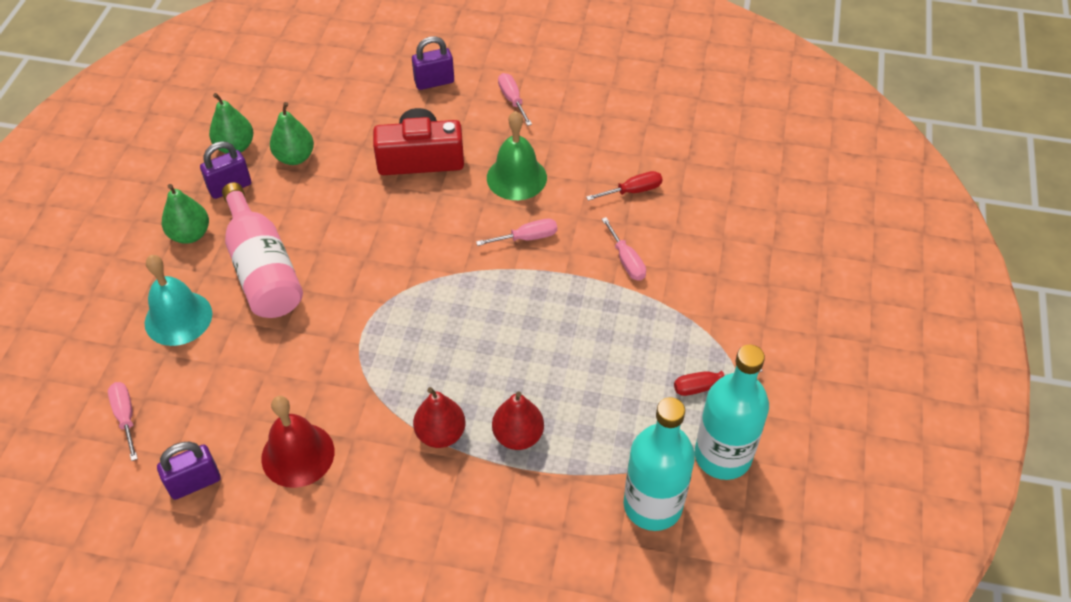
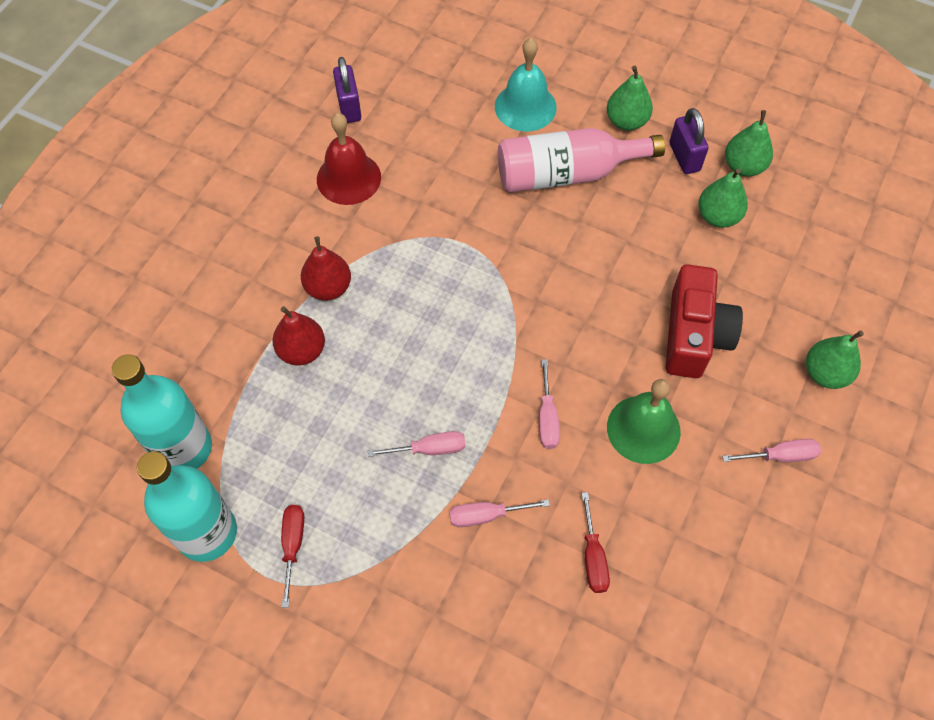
camera: 105 degrees right, 10 degrees up
pink screwdriver [108,382,138,461] -> pink screwdriver moved to [368,431,466,457]
purple padlock [412,36,454,90] -> green pear [806,330,864,389]

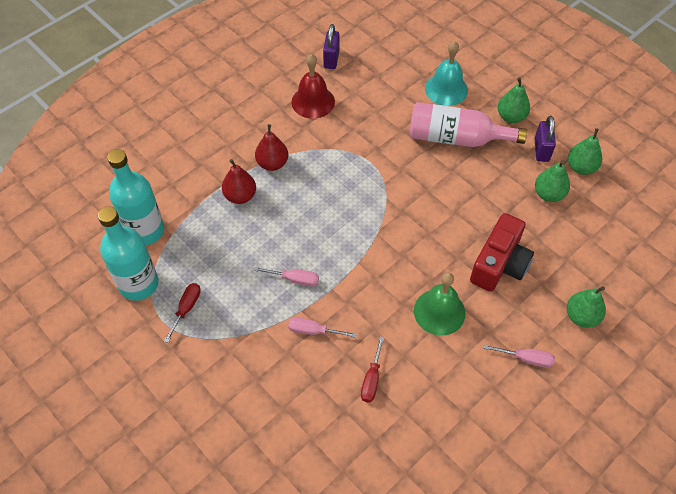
camera: 20 degrees right, 5 degrees down
pink screwdriver [539,359,560,449] -> none

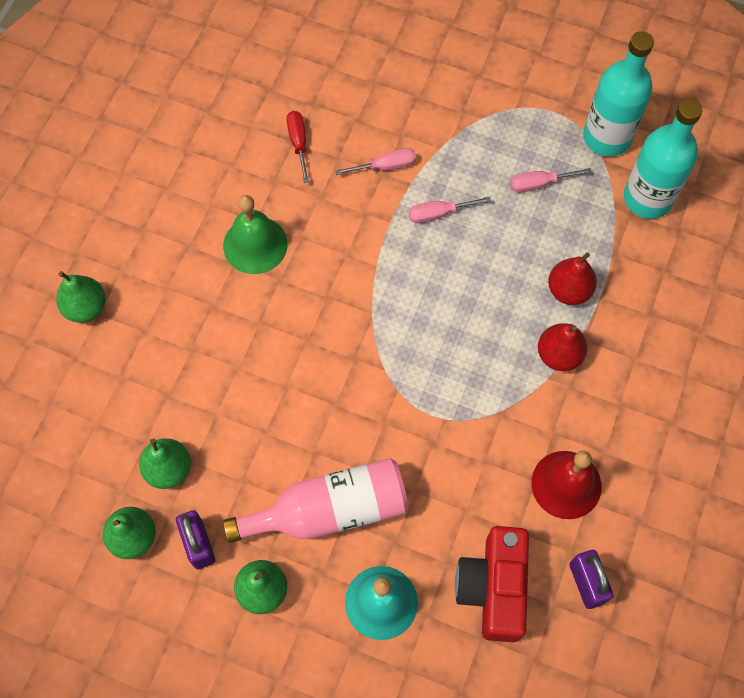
camera: 155 degrees right, 10 degrees up
red screwdriver [164,283,201,343] -> none
red camera [470,213,534,292] -> red camera moved to [455,526,529,643]
pink screwdriver [484,345,555,368] -> pink screwdriver moved to [510,168,592,192]

